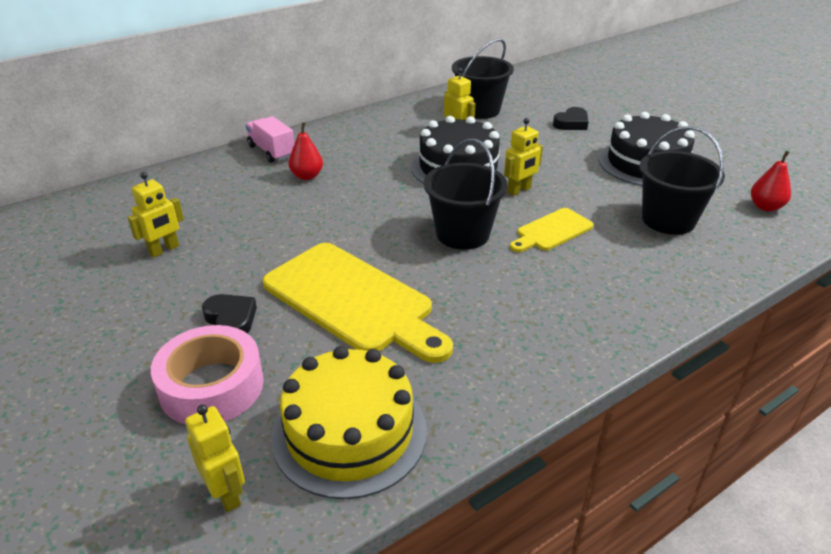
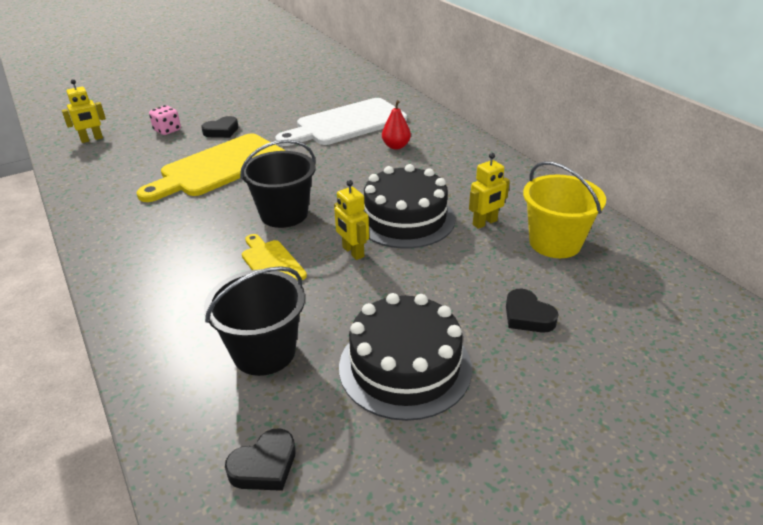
camera: 95 degrees right, 0 degrees up
yellow robot [128,172,184,258] -> none
pink tape [151,325,264,424] -> pink dice [149,105,181,135]
pink truck [245,116,294,163] -> none
yellow cake [272,346,427,499] -> none
black bucket [452,38,514,119] -> yellow bucket [523,161,606,258]
red pear [751,151,791,211] -> black heart [225,428,296,491]
none -> white cutting board [275,98,407,146]

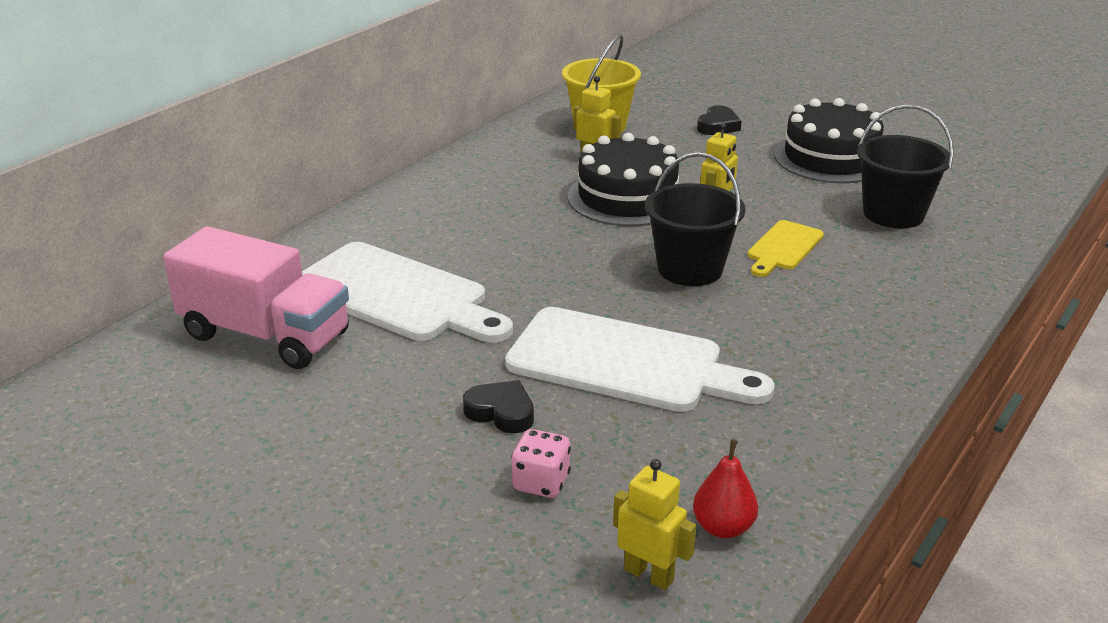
camera: 115 degrees left, 5 degrees down
yellow cutting board [137,133,285,202] -> white cutting board [505,307,774,412]
black heart [225,428,296,491] -> none
red pear [382,100,411,149] -> red pear moved to [693,439,758,538]
none -> pink truck [163,226,349,369]

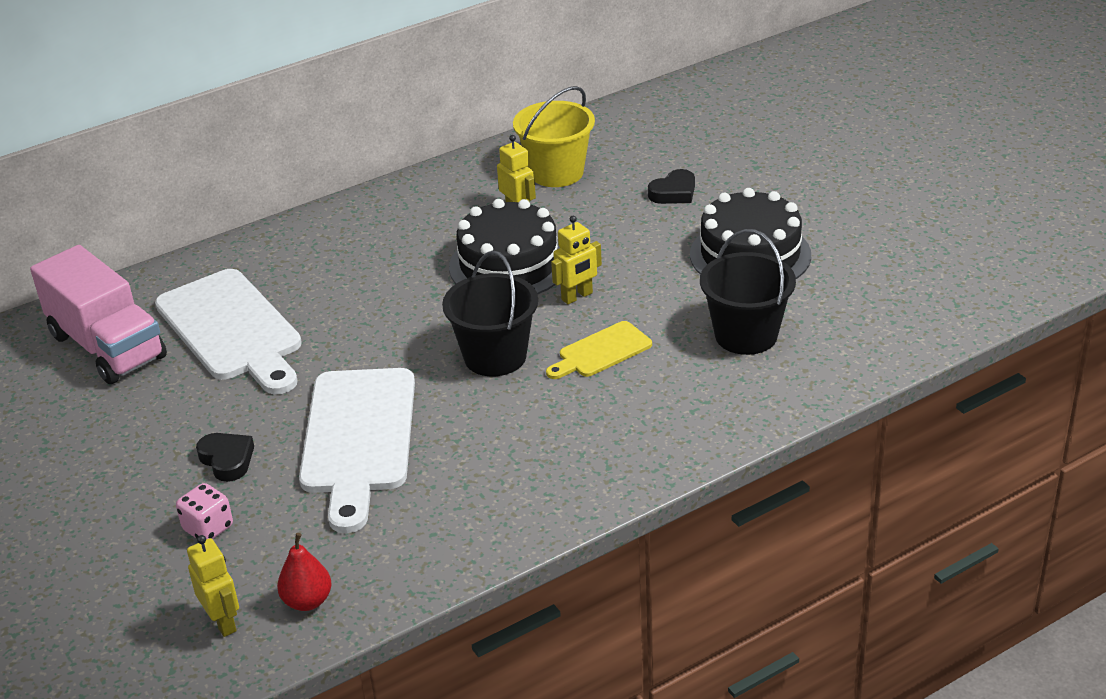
camera: 25 degrees right, 5 degrees up
white cutting board [505,307,774,412] -> white cutting board turned 45 degrees clockwise [299,368,415,533]

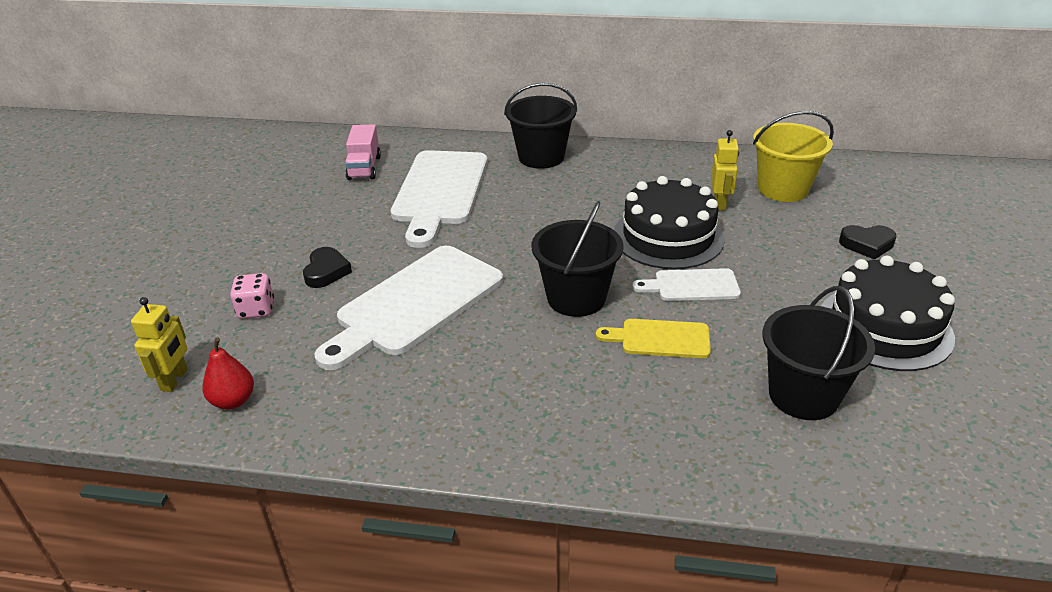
camera: 40 degrees right, 0 degrees up
pink truck [30,245,167,384] -> pink truck [345,124,381,180], size x0.56
yellow robot [551,216,602,304] -> white cutting board [632,268,741,301]
none -> black bucket [504,83,577,169]

